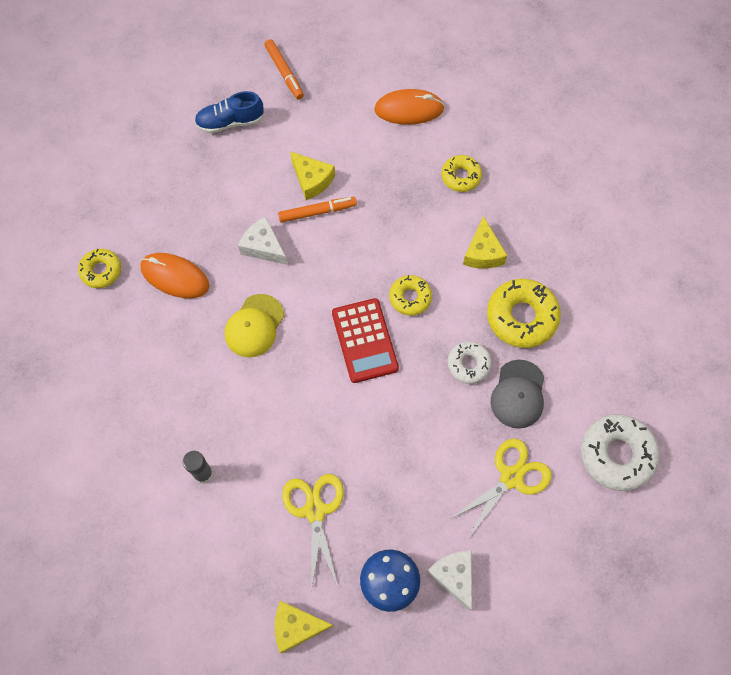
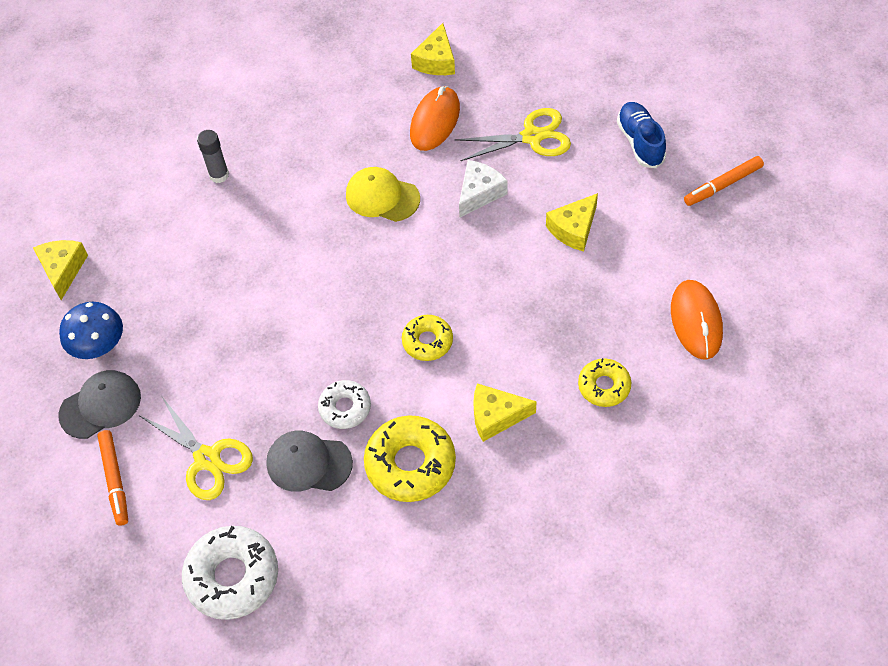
camera: 90 degrees right, 10 degrees down
yellow donut [78,249,121,288] -> yellow cheese [411,23,455,75]
orange marker [278,197,357,223] -> orange marker moved to [97,430,128,526]
yellow scissors [282,474,344,590] -> yellow scissors moved to [455,108,571,161]
red calculator [332,298,399,383] -> none
white cheese [427,551,472,611] -> grey cap [58,370,141,439]

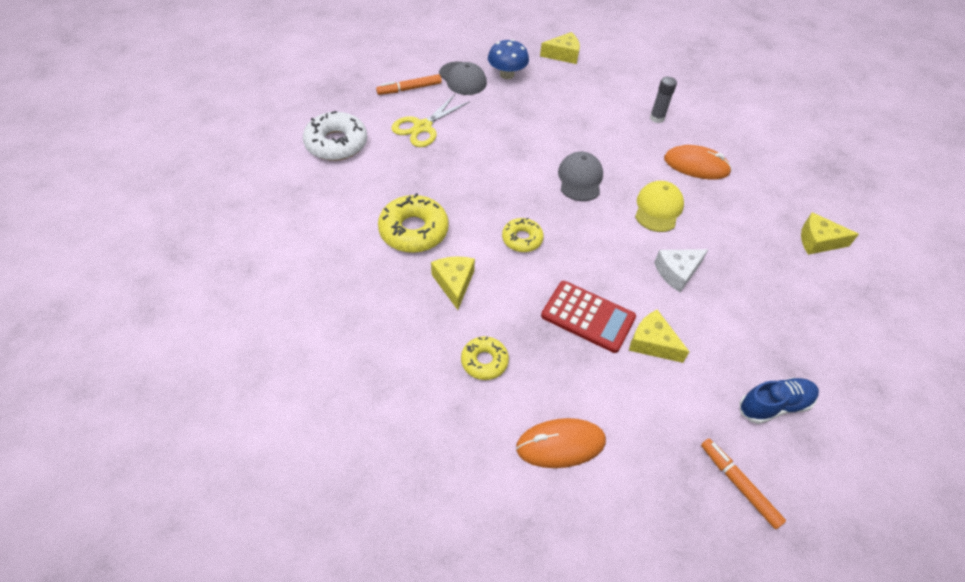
camera: 80 degrees right, 5 degrees down
grey cap [266,431,353,492] -> grey cap moved to [558,152,603,201]
white donut [318,380,371,429] -> none
orange mouse [410,86,460,151] -> orange mouse moved to [664,145,732,180]
yellow scissors [455,108,571,161] -> none
white cheese [459,160,508,217] -> white cheese turned 120 degrees clockwise [654,249,708,292]
none -> red calculator [541,281,636,353]

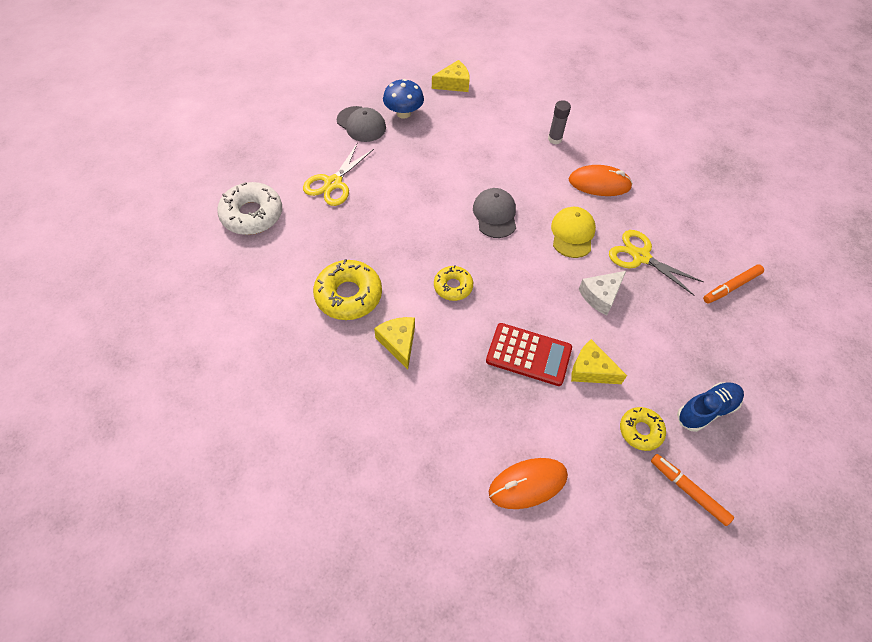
camera: 10 degrees left, 5 degrees up
orange marker [376,74,442,95] -> orange marker moved to [703,264,764,303]
yellow donut [461,336,509,380] -> yellow donut moved to [620,407,666,451]
yellow cheese [801,212,859,255] -> none
none -> yellow scissors [609,230,704,296]

